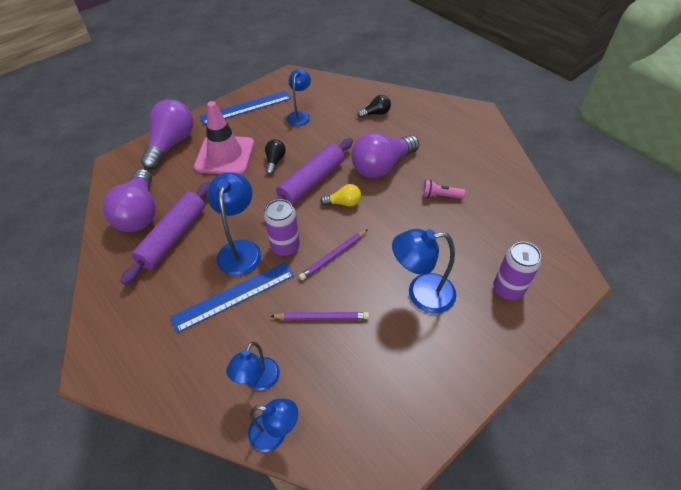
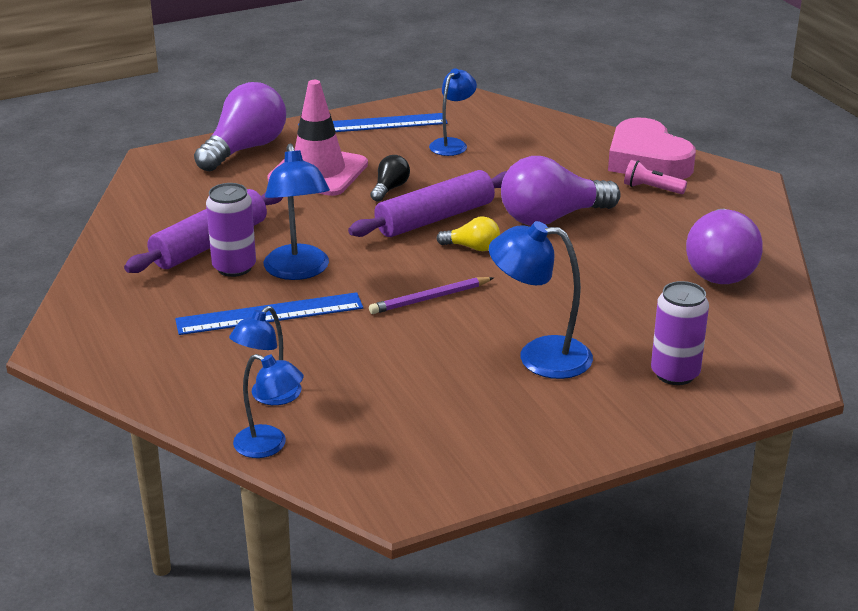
camera: 15 degrees right, 20 degrees down
purple light bulb [103,169,156,232] -> purple light bulb moved to [686,209,762,284]
blue lamp [207,172,261,276] -> blue lamp turned 150 degrees clockwise [264,144,330,280]
purple can [264,199,300,256] -> purple can moved to [206,183,256,277]
purple pencil [270,312,369,320] -> none
black light bulb [357,95,391,118] -> none
pink flashlight [422,180,466,199] -> pink flashlight moved to [624,160,687,194]
none -> pink heart [608,117,696,179]

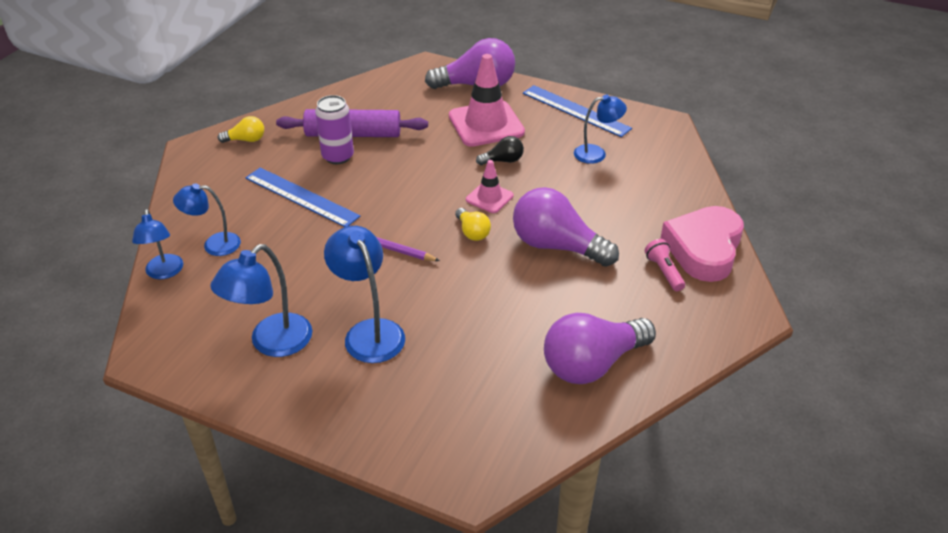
camera: 50 degrees right, 10 degrees up
blue lamp [264,144,330,280] -> blue lamp moved to [210,244,313,357]
purple rolling pin [348,170,507,237] -> pink traffic cone [466,160,514,213]
purple can [651,281,709,385] -> none
none -> yellow light bulb [218,116,264,143]

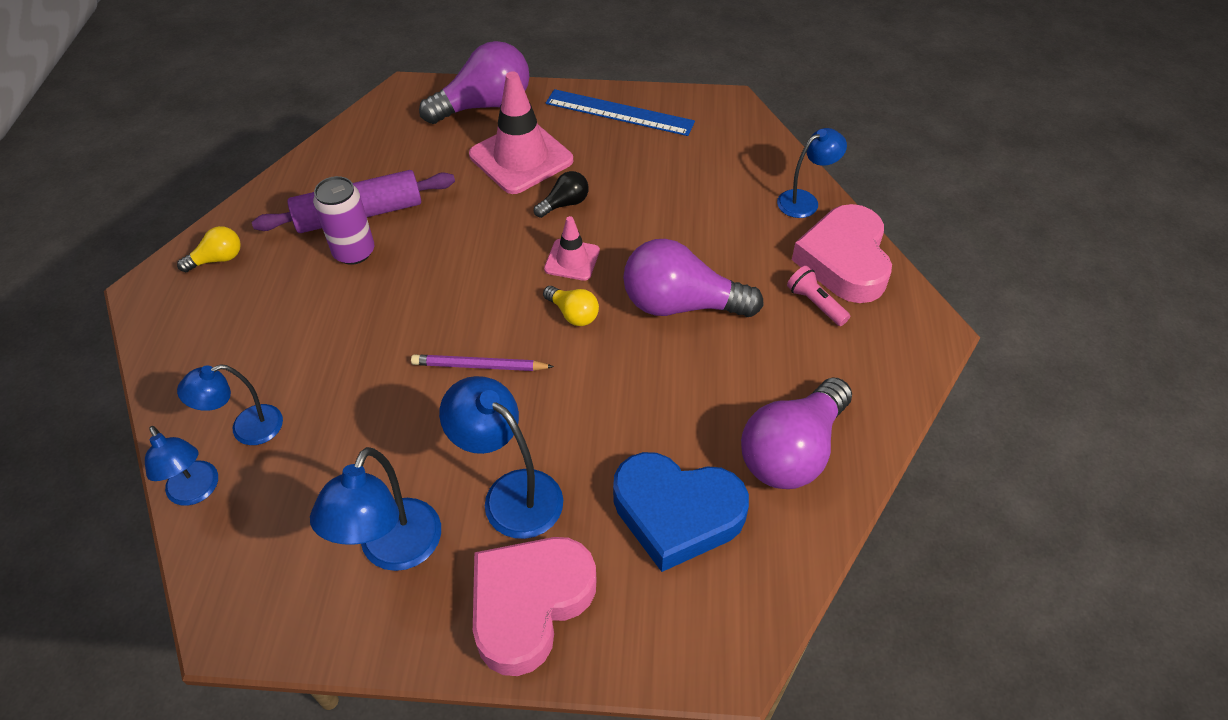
camera: 20 degrees left, 10 degrees up
blue ruler [245,167,360,227] -> none
blue lamp [574,95,627,164] -> blue lamp moved to [777,128,847,218]
none -> pink heart [473,537,597,676]
none -> blue heart [613,452,749,572]

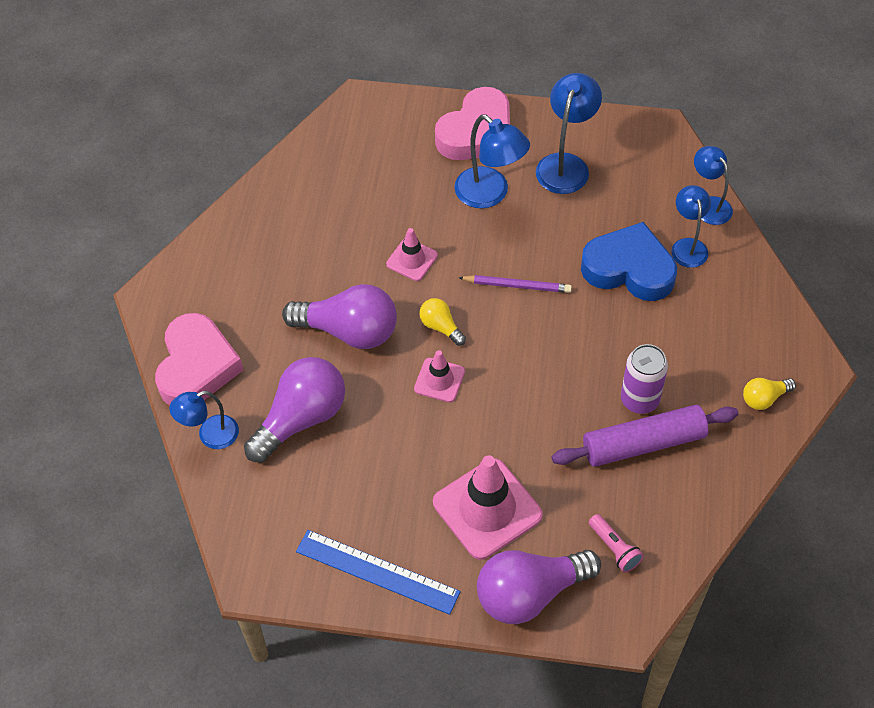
camera: 175 degrees left, 5 degrees up
blue lamp [177,364,283,445] -> blue lamp turned 75 degrees counterclockwise [671,185,711,268]
black light bulb [534,171,589,218] -> none
blue heart [613,452,749,572] -> blue heart moved to [581,222,677,301]
purple light bulb [741,378,852,489] -> purple light bulb moved to [244,357,345,463]
pink flashlight [787,266,850,326] -> pink flashlight moved to [589,514,644,573]
none -> pink traffic cone [386,228,438,281]

